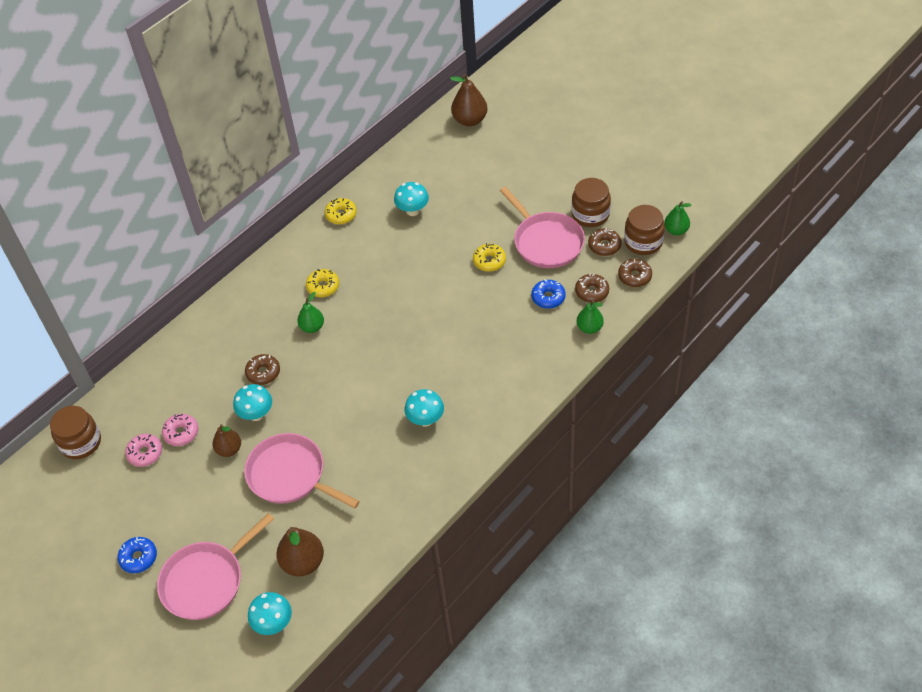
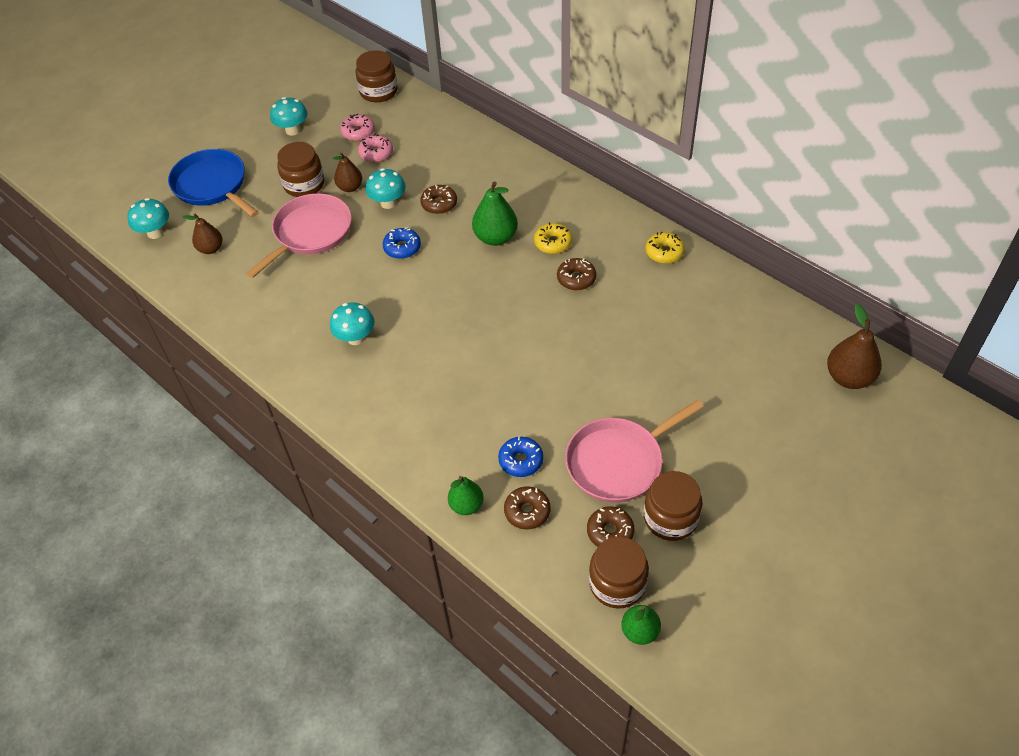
camera: 90 degrees right, 0 degrees up
blue donut [118,537,157,573] -> blue donut moved to [383,227,421,259]
pink pan [157,513,274,620] -> blue pan [168,149,259,217]
brown pear [276,527,324,577] -> brown pear [182,214,222,254], size x0.65
green pear [297,292,324,333] -> green pear [472,181,518,246], size x1.54
turquoise mushroom [394,182,429,216] -> turquoise mushroom moved to [270,97,307,136]
yellow donut [473,243,506,272] -> none
brown donut [618,259,652,287] -> brown donut moved to [557,258,596,291]
none -> brown jar [277,142,324,197]

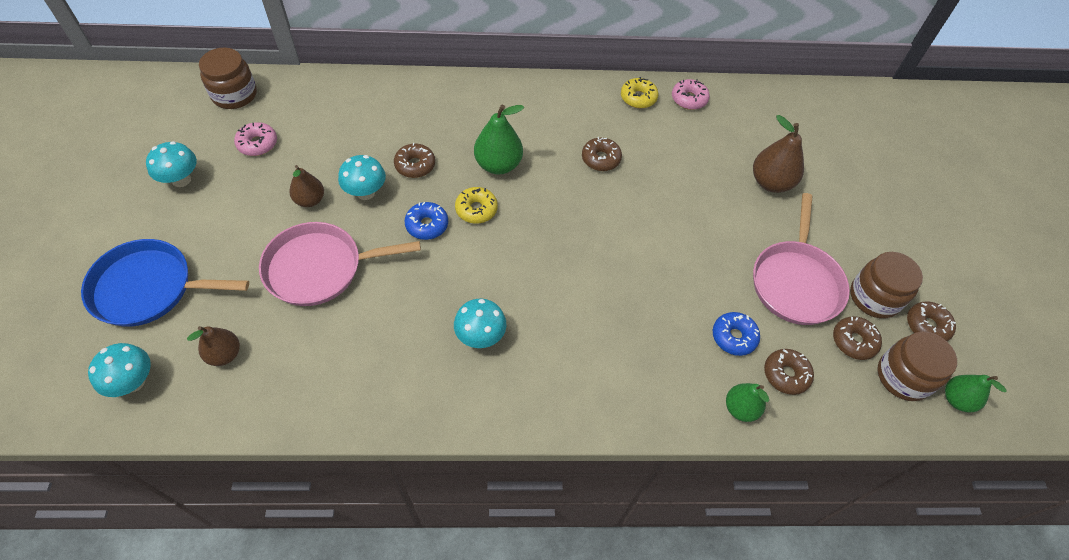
camera: 50 degrees left, 5 degrees up
pink pan [246,193,352,278] -> pink pan turned 90 degrees counterclockwise [259,222,421,306]
brown jar [277,142,324,197] -> none
pink donut [358,134,393,162] -> pink donut moved to [672,79,710,110]
yellow donut [534,222,572,254] -> yellow donut moved to [455,187,498,224]
brown pear [827,304,882,389] -> brown pear moved to [753,115,804,193]
none -> brown donut [907,301,956,341]

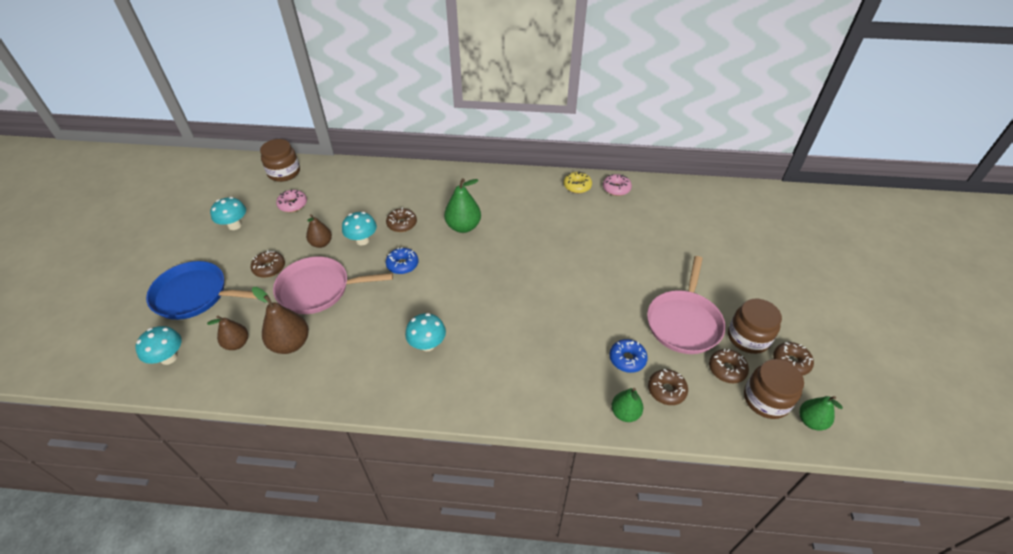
camera: 10 degrees right, 10 degrees down
yellow donut [455,187,498,224] -> none
brown donut [582,137,622,171] -> brown donut moved to [251,250,285,278]
brown pear [753,115,804,193] -> brown pear moved to [252,287,309,354]

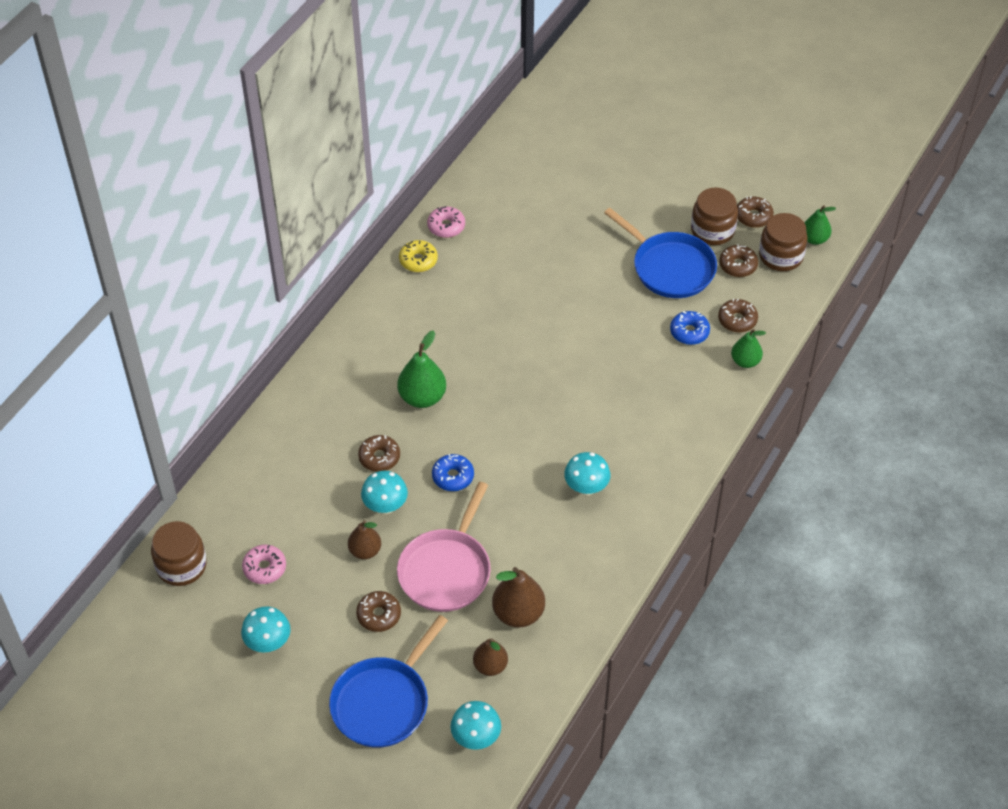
camera: 65 degrees left, 5 degrees up
pink pan [647,256,725,354] -> blue pan [604,208,717,298]

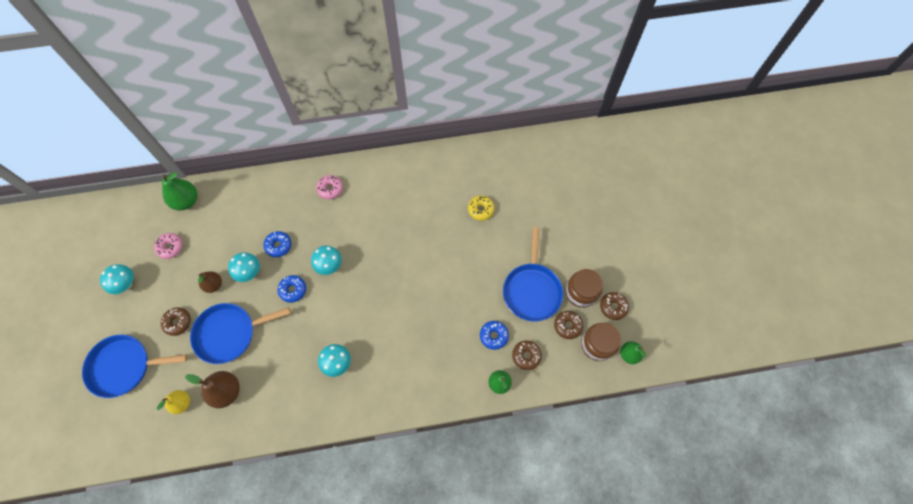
camera: 50 degrees right, 15 degrees up
brown jar [151,521,207,586] -> none
brown donut [358,435,400,472] -> blue donut [263,231,291,257]
green pear [397,331,446,408] -> green pear moved to [162,172,197,211]
pink pan [397,482,491,612] -> blue pan [190,303,291,364]
yellow donut [399,240,438,272] -> yellow donut moved to [468,196,495,221]
pink donut [427,206,465,238] -> pink donut moved to [316,175,343,199]
turquoise mushroom [450,701,501,750] -> turquoise mushroom moved to [311,246,342,275]
brown pear [473,638,508,676] -> yellow pear [157,390,190,414]

